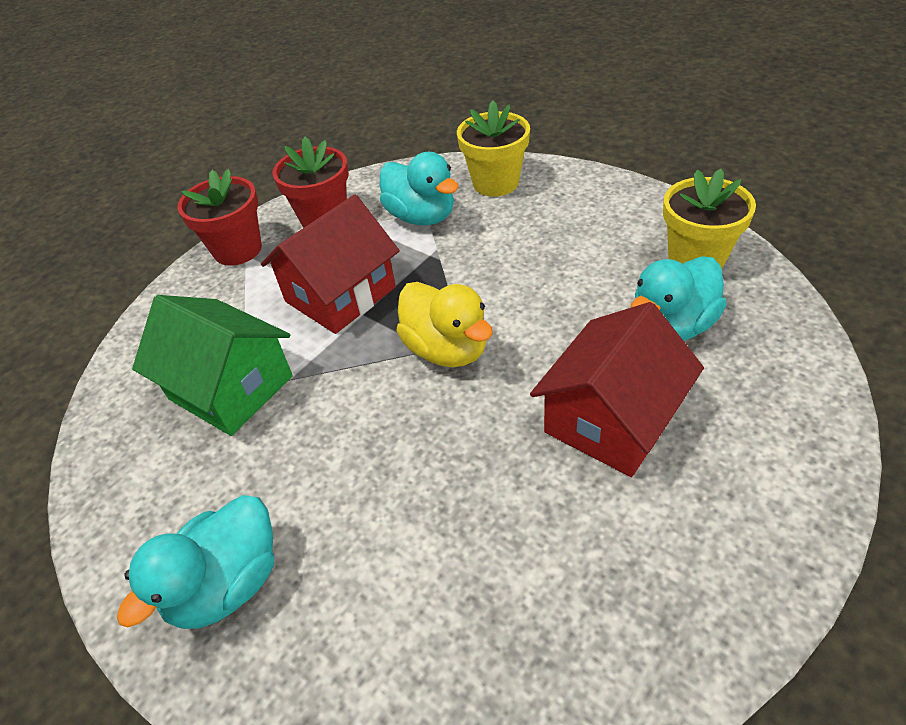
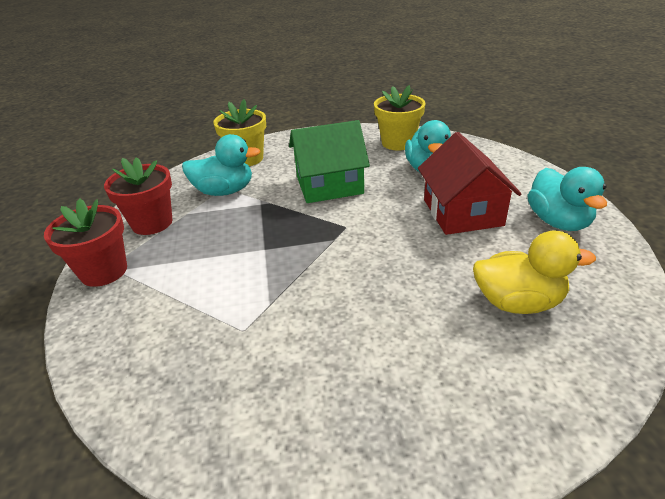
camera: 50 degrees left, 10 degrees down
turquoise duck [117,495,274,629] -> turquoise duck moved to [527,167,607,231]
green house [132,295,293,436] -> green house moved to [289,120,370,203]
red house [261,194,400,334] -> none
yellow duck [396,282,493,367] -> yellow duck moved to [473,230,596,314]

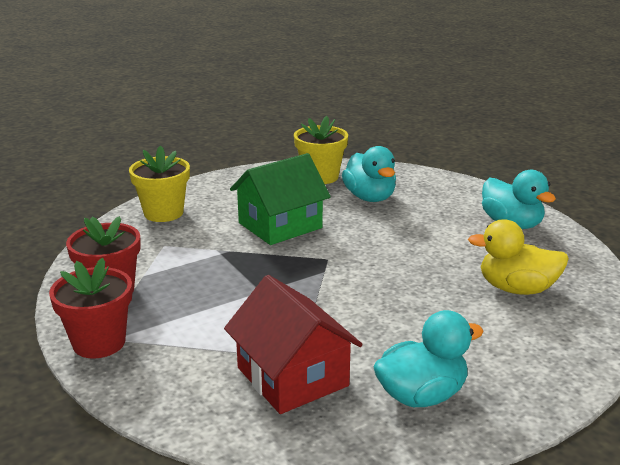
camera: 25 degrees left, 10 degrees down
turquoise duck [182,134,261,196] -> turquoise duck moved to [373,310,484,407]
red house [418,132,521,235] -> red house moved to [224,275,363,414]
yellow duck [473,230,596,314] -> yellow duck turned 150 degrees counterclockwise [468,219,569,295]

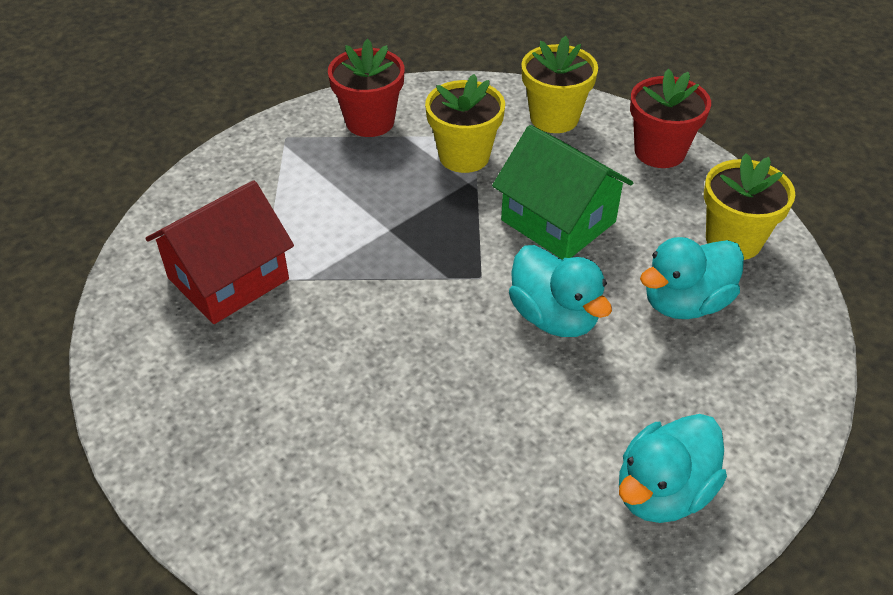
camera: 80 degrees right, 20 degrees up
red flower pot [49,258,132,359] -> red flower pot moved to [630,69,711,168]
turquoise duck [373,310,484,407] -> turquoise duck moved to [509,245,612,337]
yellow duck [468,219,569,295] -> none
none -> yellow flower pot [425,74,505,173]

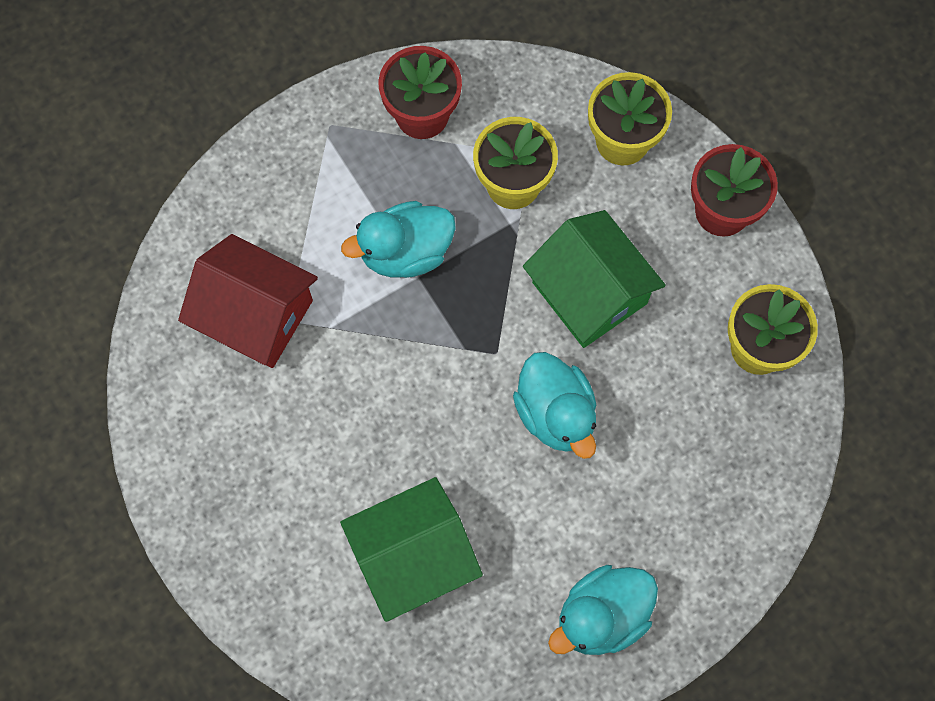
camera: 10 degrees right, 25 degrees up
red house [145,181,294,324] -> red house turned 60 degrees clockwise [178,234,318,368]
turquoise duck [640,237,744,319] -> turquoise duck moved to [341,201,456,278]
none -> green house [340,477,483,622]

